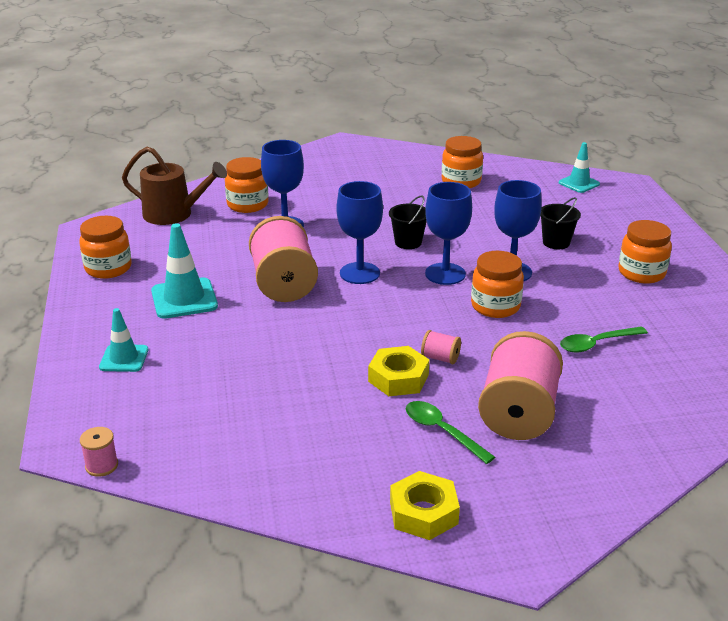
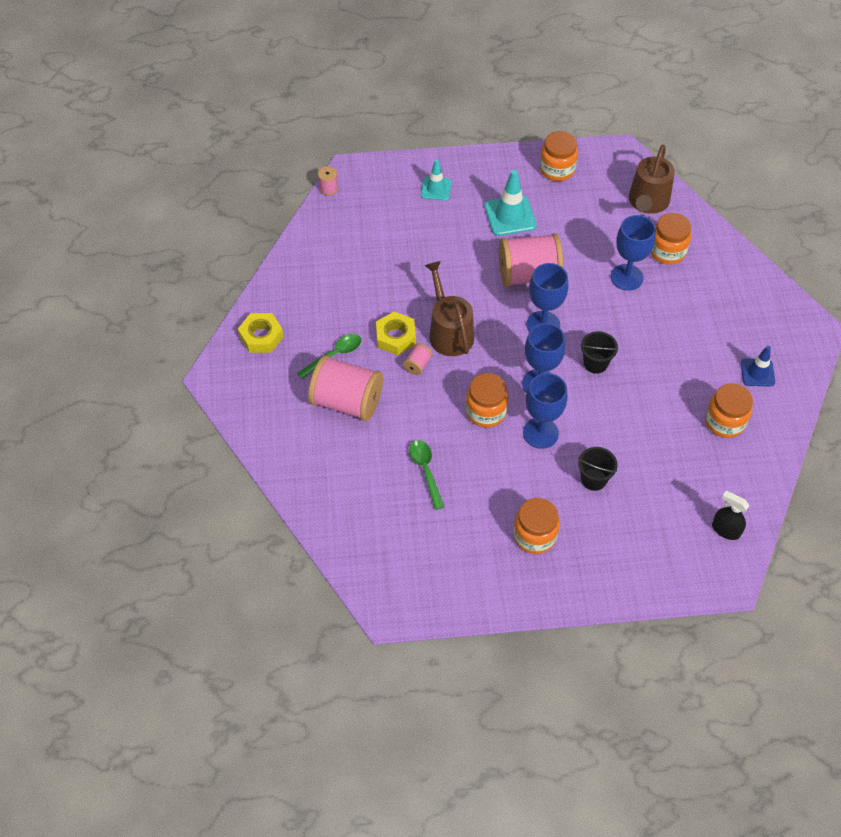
camera: 95 degrees right, 25 degrees up
turquoise traffic cone [559,142,600,193] -> black spray bottle [712,491,749,540]
none -> brown watering can [424,261,474,356]
none -> blue traffic cone [741,346,775,386]

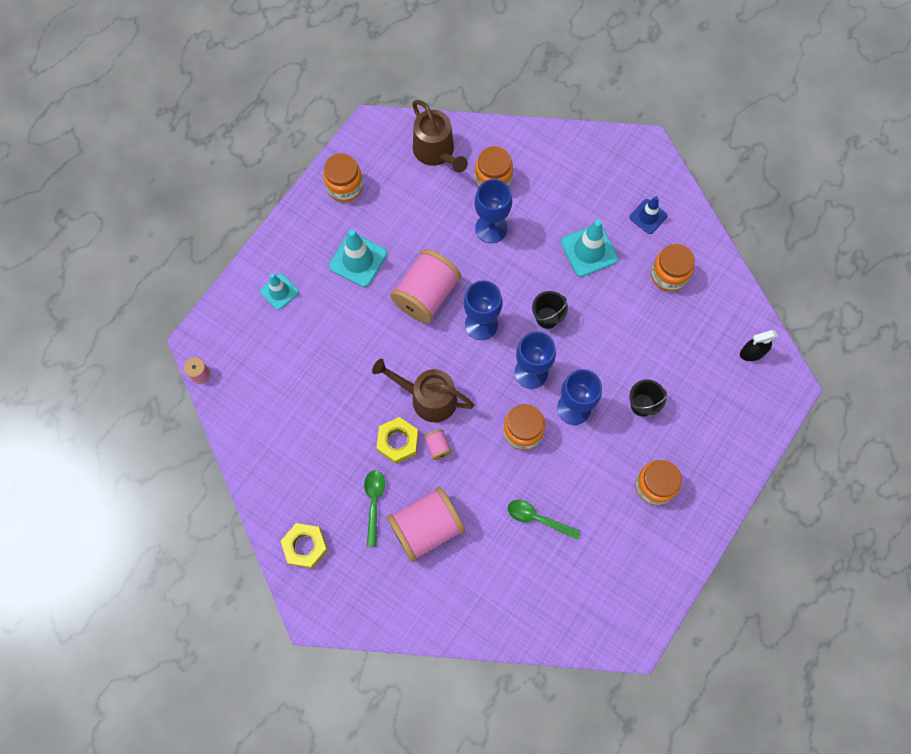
camera: 50 degrees left, 15 degrees up
none -> turquoise traffic cone [561,220,618,277]

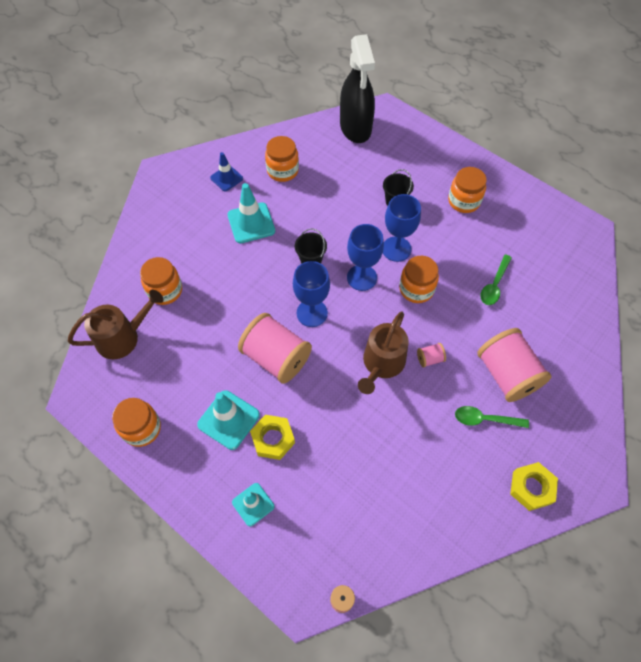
camera: 85 degrees left, 10 degrees down
yellow nut [377,417,418,464] -> yellow nut moved to [250,415,295,460]
blue goblet [475,179,512,243] -> none
black spray bottle [740,330,778,361] -> black spray bottle [340,34,375,143], size x2.23

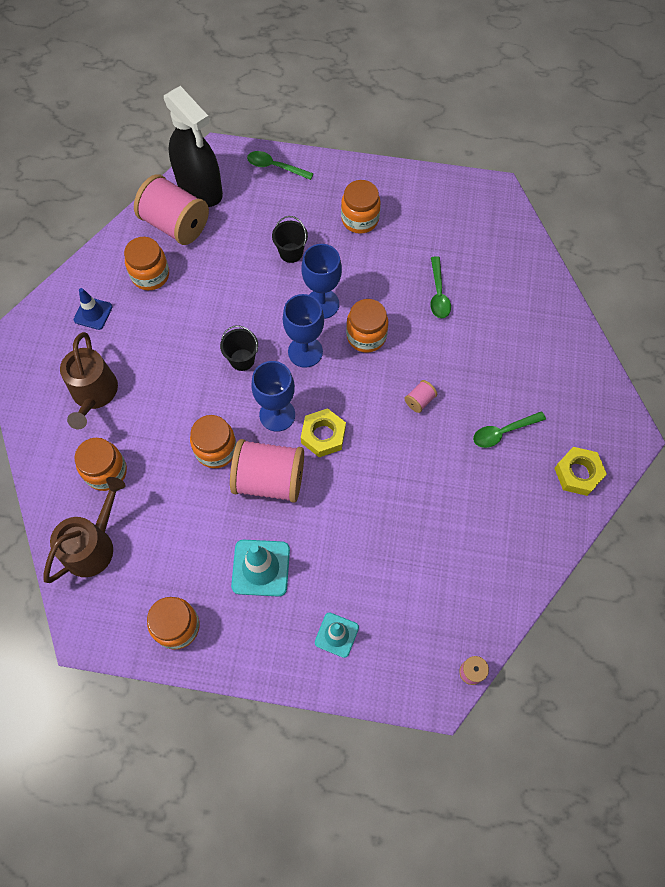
camera: 30 degrees left, 5 degrees up
turquoise traffic cone [228,183,275,243] -> none
yellow nut [250,415,295,460] -> yellow nut moved to [301,408,346,457]
brown watering can [358,311,409,394] -> brown watering can moved to [60,332,118,429]
pink spool [477,328,552,402] -> pink spool moved to [134,174,209,245]
none -> orange jar [190,415,237,468]
none -> green spoon [247,151,314,180]

